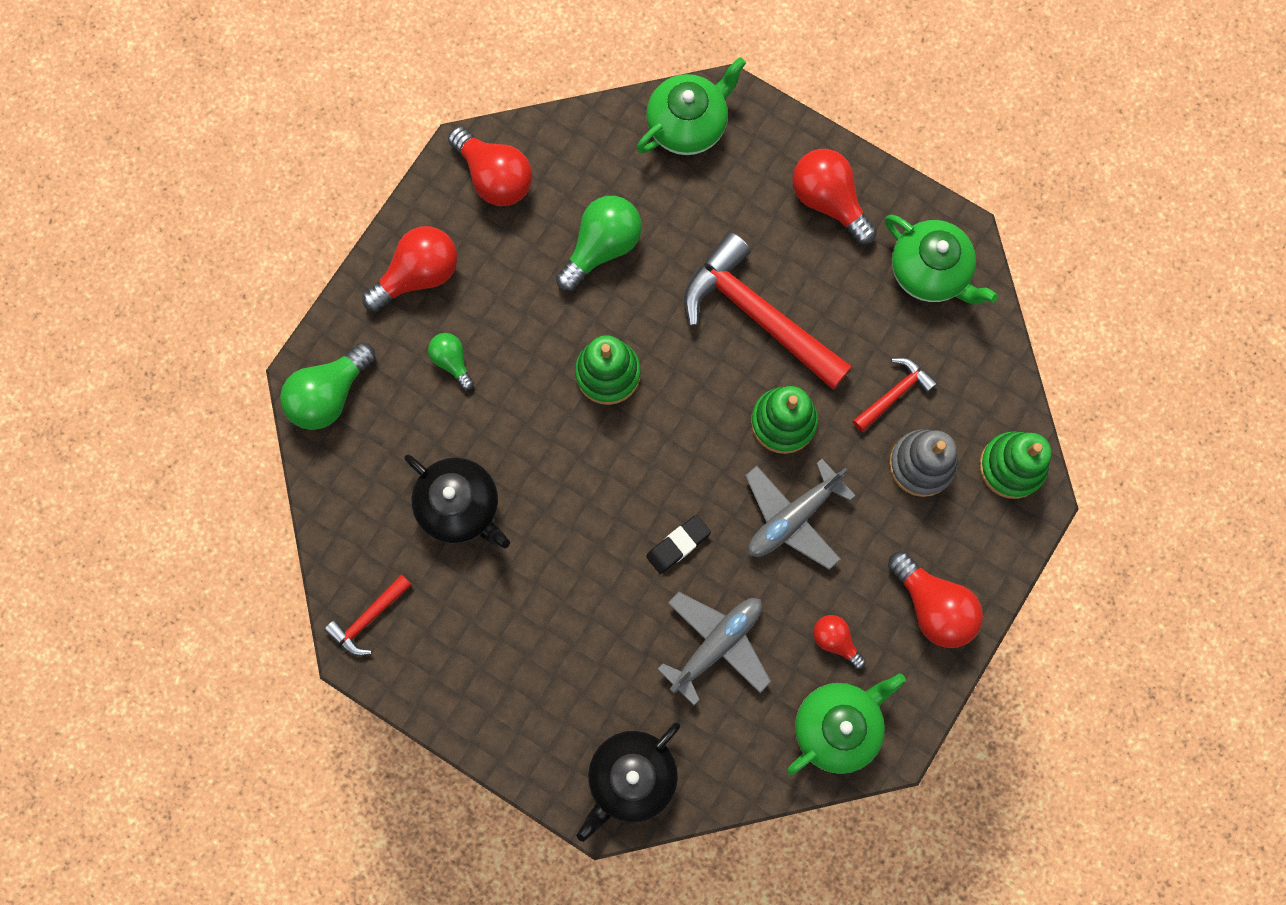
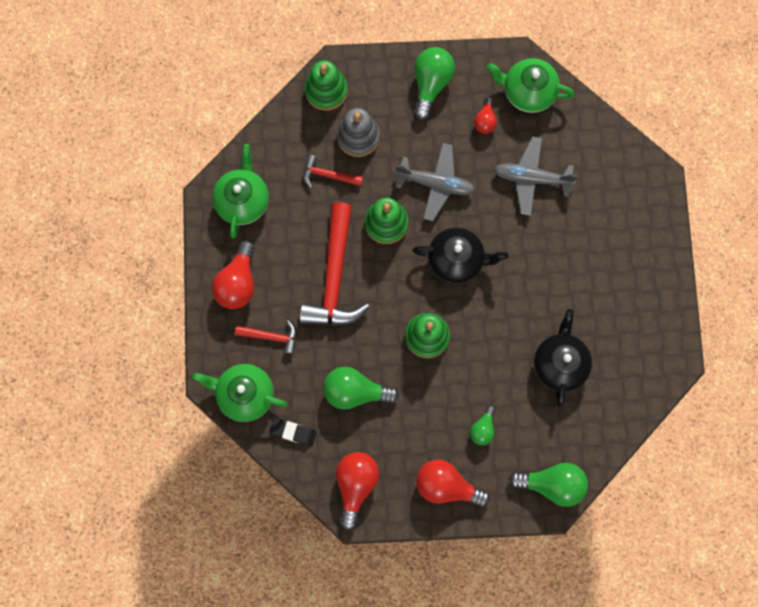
camera: 125 degrees left, 0 degrees up
red hammer [324,574,412,656] -> red hammer moved to [235,320,296,354]
black teapot [577,722,680,842] -> black teapot moved to [412,228,508,284]
black eraser [646,515,711,574] -> black eraser moved to [270,418,317,446]
red light bulb [888,551,983,648] -> green light bulb [414,47,455,120]

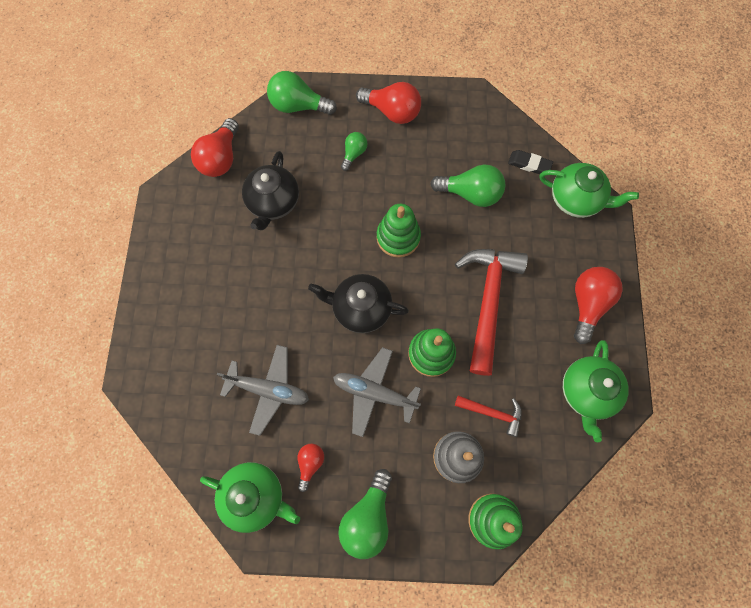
camera: 175 degrees left, 5 degrees down
red hammer [235,320,296,354] -> none
red light bulb [336,452,379,530] -> red light bulb moved to [191,118,239,177]

